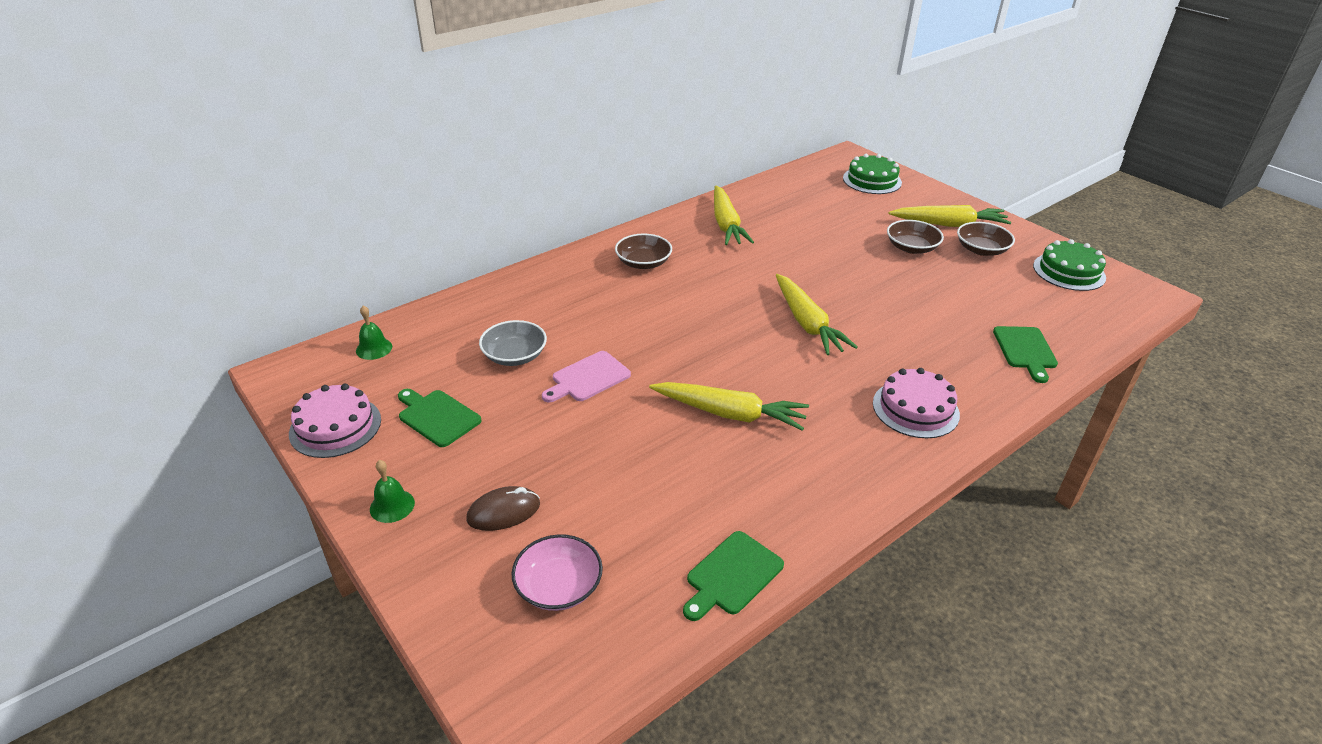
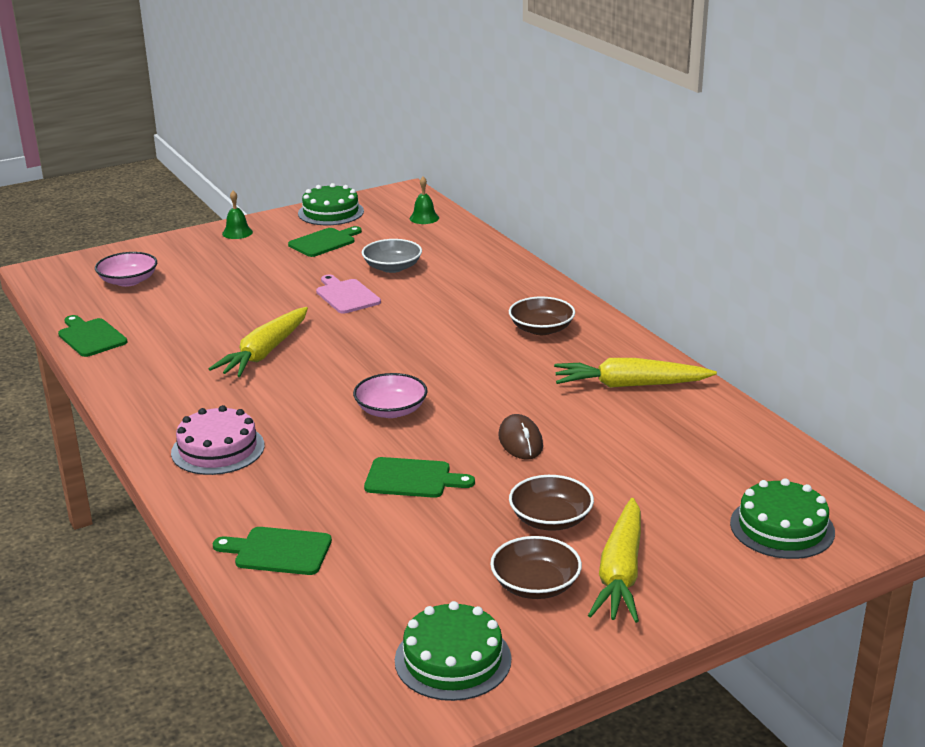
camera: 100 degrees right, 10 degrees down
pink cake [289,384,381,458] -> green cake [298,183,364,225]
brown mouse [467,486,540,531] -> brown mouse moved to [498,414,543,459]
yellow carrot [776,274,858,355] -> pink bowl [353,373,428,418]
none -> green cutting board [364,457,475,498]

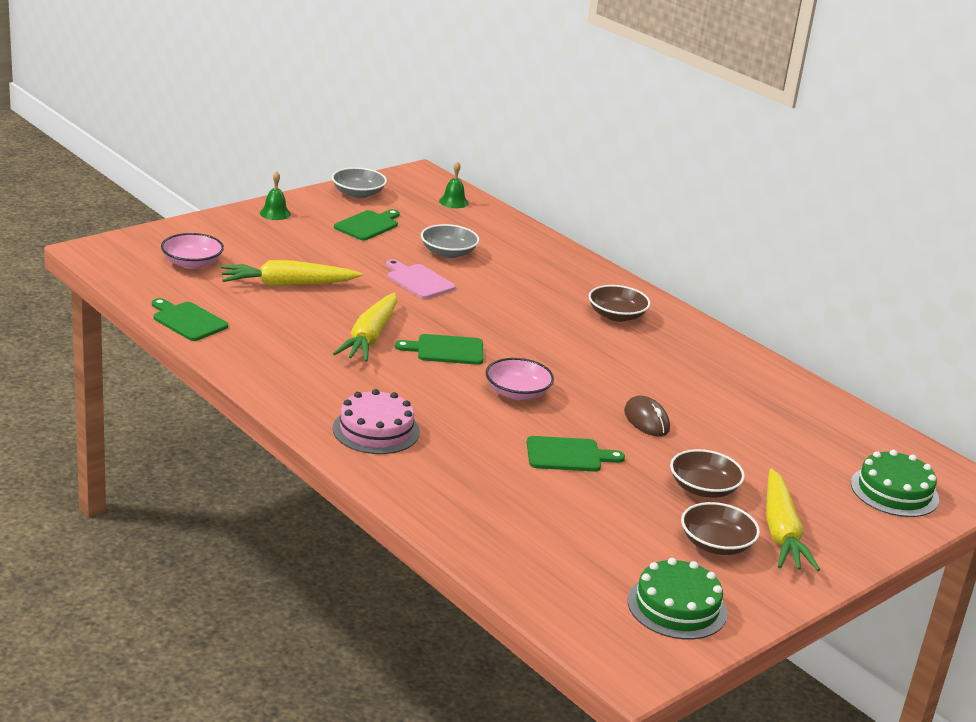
camera: 15 degrees left, 0 degrees up
green cutting board [213,527,332,575] -> green cutting board moved to [395,334,483,365]
green cake [298,183,364,225] -> grey bowl [332,167,387,198]
yellow carrot [554,358,717,388] -> yellow carrot moved to [221,260,362,287]

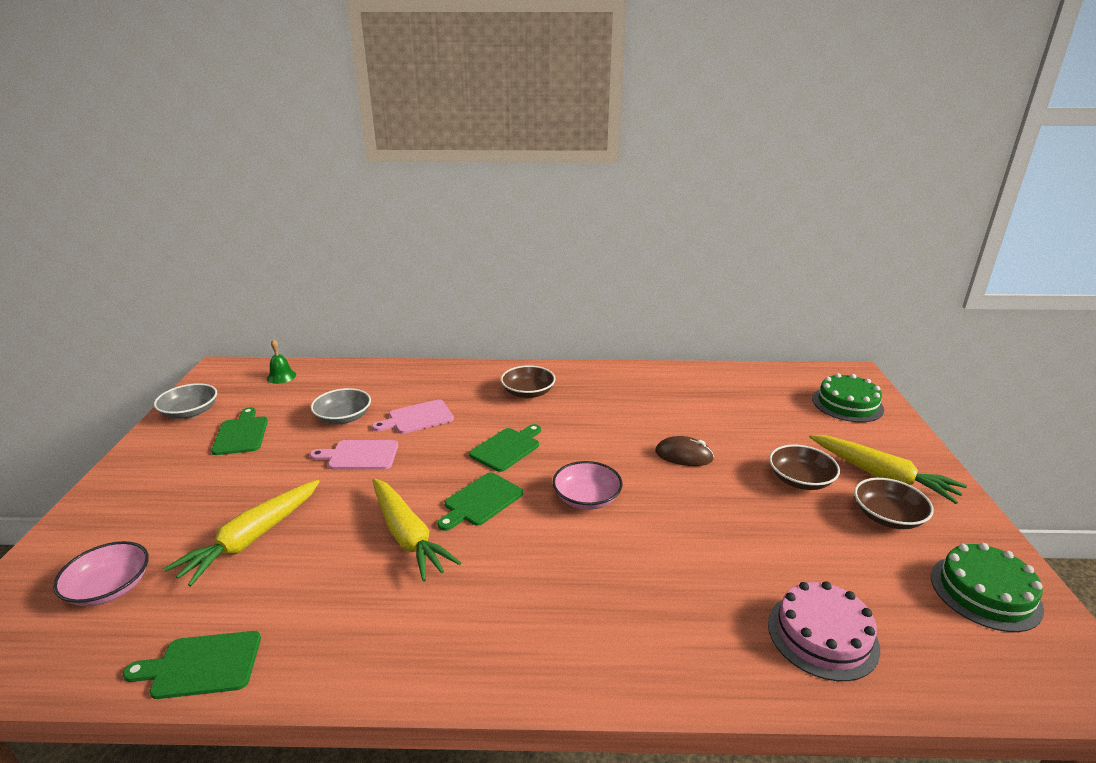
camera: 45 degrees left, 0 degrees up
green bell [260,171,291,220] -> none
pink cake [333,389,420,454] -> pink cake moved to [768,581,880,681]
green cutting board [527,436,625,472] -> green cutting board moved to [469,424,541,472]
none -> pink cutting board [372,399,454,434]

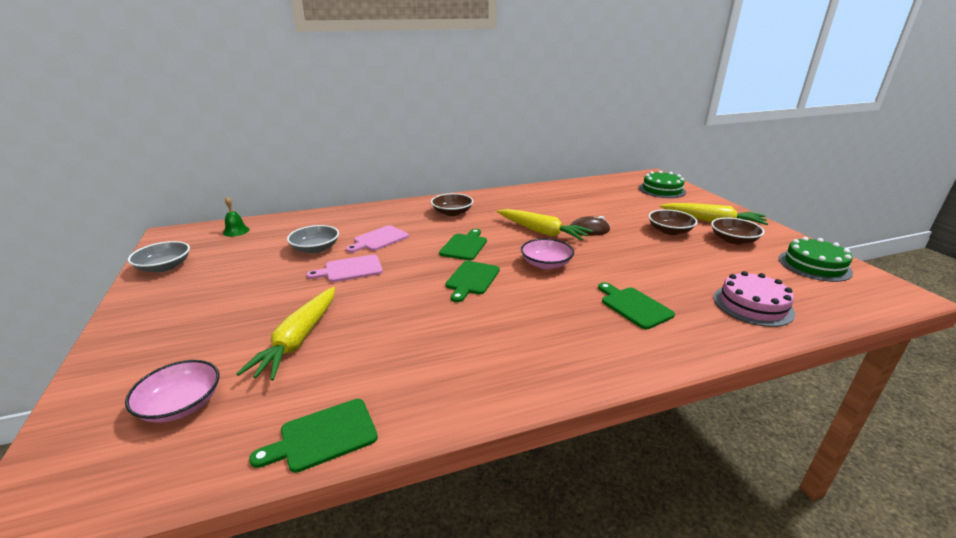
camera: 20 degrees left, 0 degrees up
green cutting board [211,407,268,455] -> green cutting board moved to [598,282,675,329]
yellow carrot [372,478,461,582] -> yellow carrot moved to [497,209,593,240]

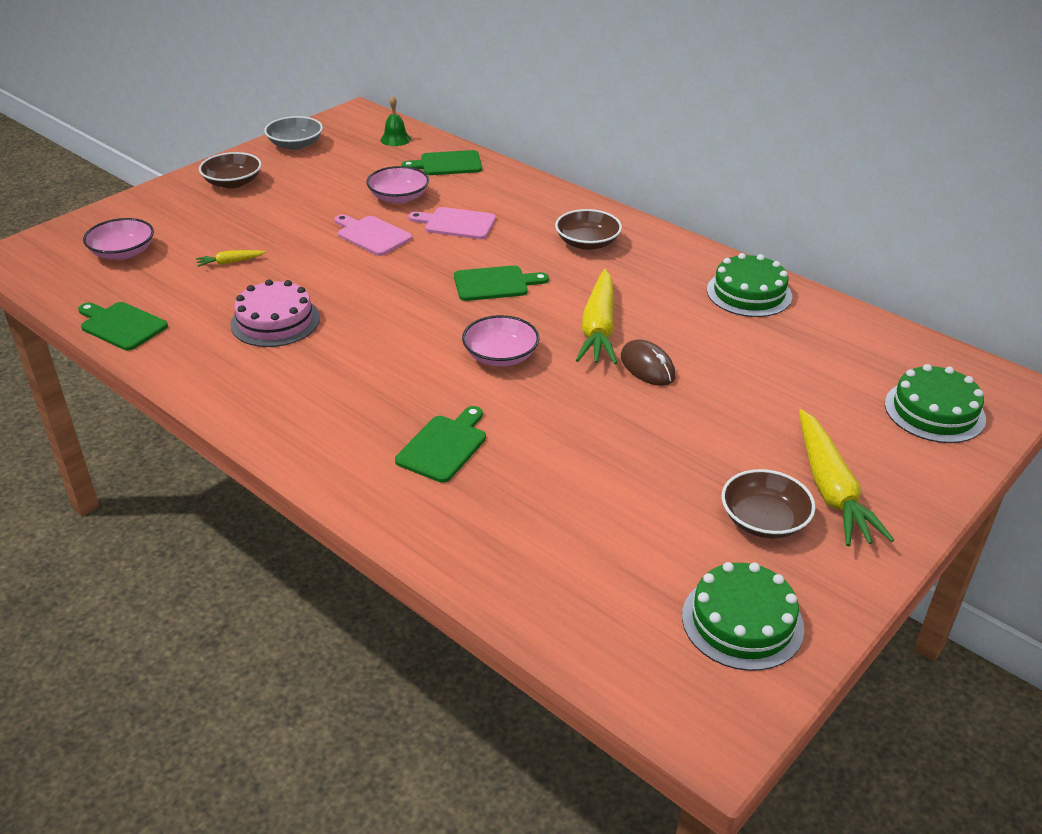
camera: 60 degrees right, 10 degrees up
yellow carrot [236,287,335,381] -> yellow carrot [196,250,266,267], size x0.45
grey bowl [287,225,339,253] -> pink bowl [366,166,429,204]
green cutting board [446,261,500,302] -> green cutting board moved to [401,150,482,175]
brown bowl [648,209,698,235] -> brown bowl moved to [199,152,262,189]
pink cake [714,271,795,327] -> pink cake moved to [230,279,320,347]
none -> green cake [707,253,792,317]

